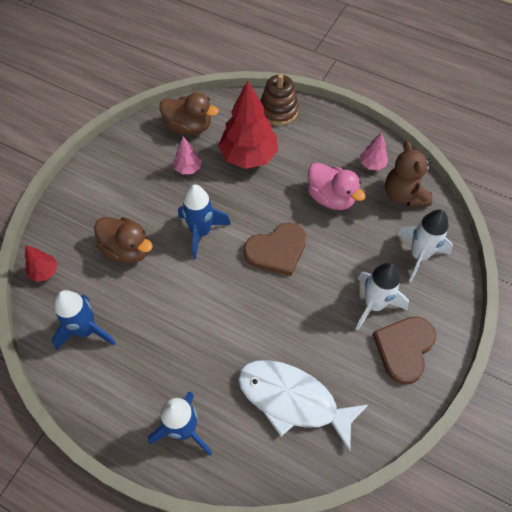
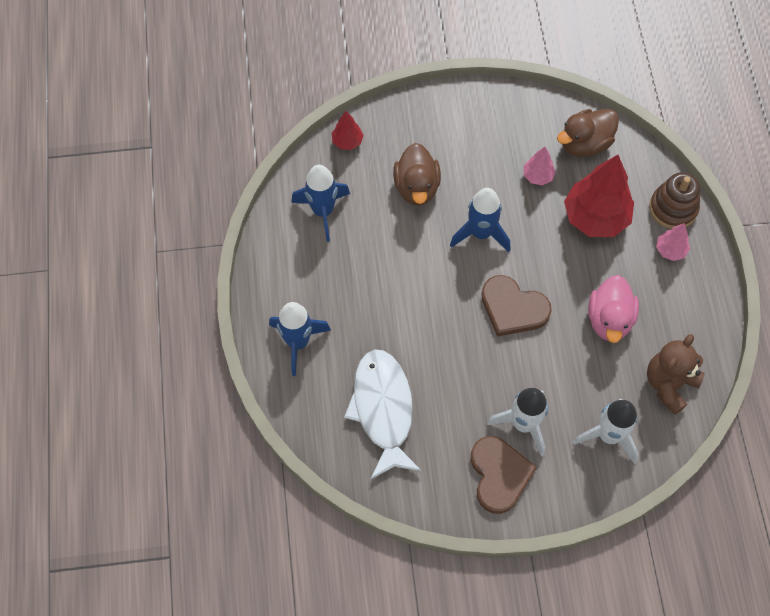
camera: 55 degrees right, 5 degrees up
brown duck [159,92,219,135] -> brown duck turned 75 degrees clockwise [557,109,619,157]
pink tree [360,132,388,170] -> pink tree moved to [656,223,690,261]
brown heart [373,317,436,385] -> brown heart turned 90 degrees clockwise [470,436,537,514]

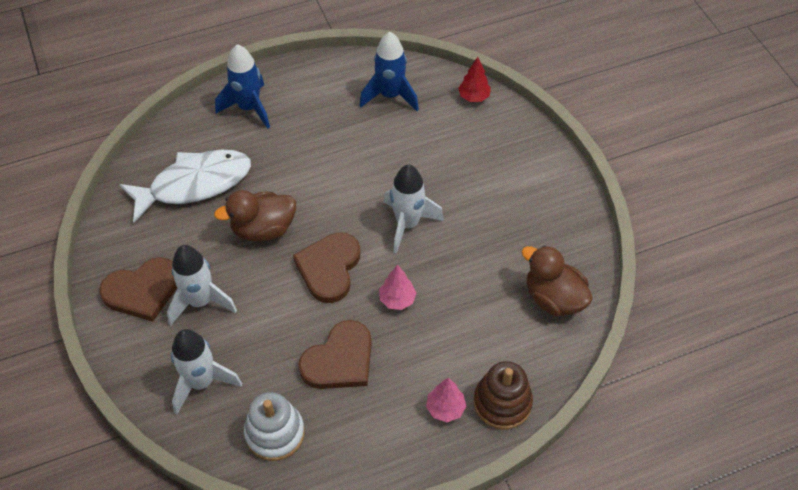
camera: 75 degrees right, 10 degrees down
brown duck [393,143,441,206] -> brown duck moved to [214,190,296,241]
blue rocket [450,188,510,252] -> white rocket [384,165,444,254]
pink tree [524,147,556,185] -> pink tree moved to [379,265,416,310]
red tree [564,155,634,237] -> none
pink duck [588,275,639,343] -> brown heart [298,320,372,389]
brown teddy bear [647,334,705,415] -> white stacking toy [244,392,305,461]

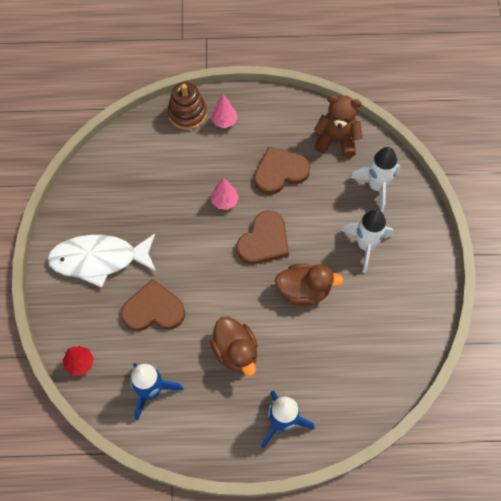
camera: 160 degrees left, 10 degrees up
brown heart [99,257,177,322] -> brown heart moved to [121,279,185,331]
white fish [119,150,251,223] -> white fish moved to [47,234,156,288]
white stacking toy [244,392,305,461] -> brown teddy bear [314,95,362,158]
white rocket [384,165,444,254] -> none
brown duck [521,245,593,316] -> brown duck moved to [210,316,258,376]

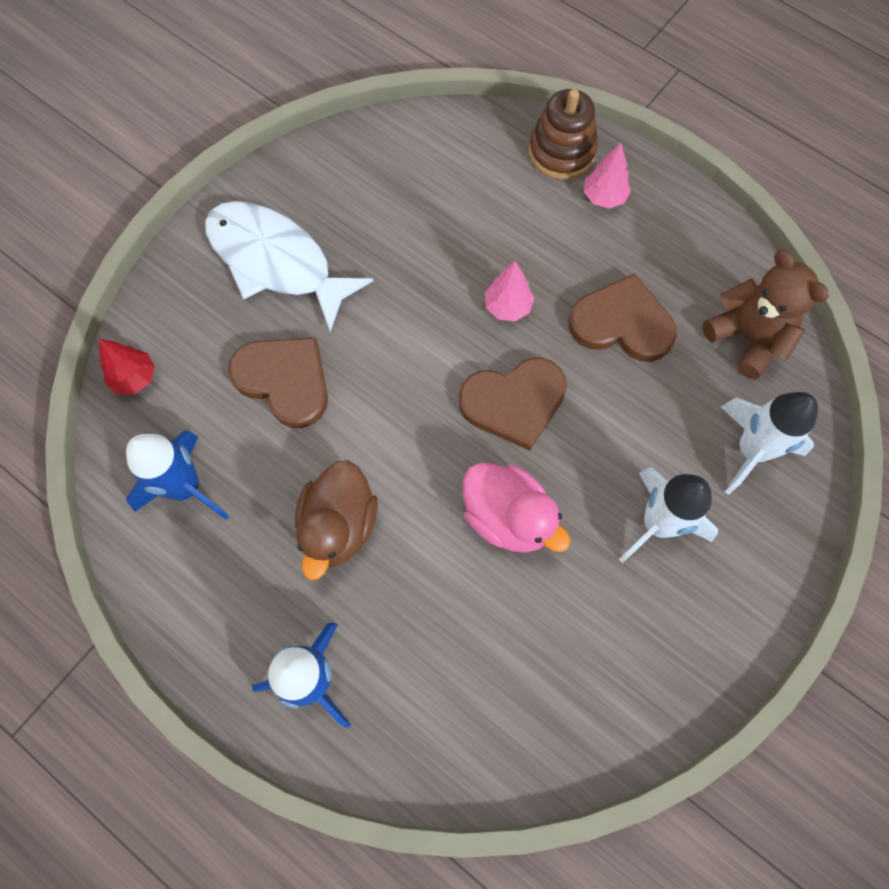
camera: 40 degrees right, 5 degrees up
brown duck [275,264,344,306] -> pink duck [463,463,570,553]

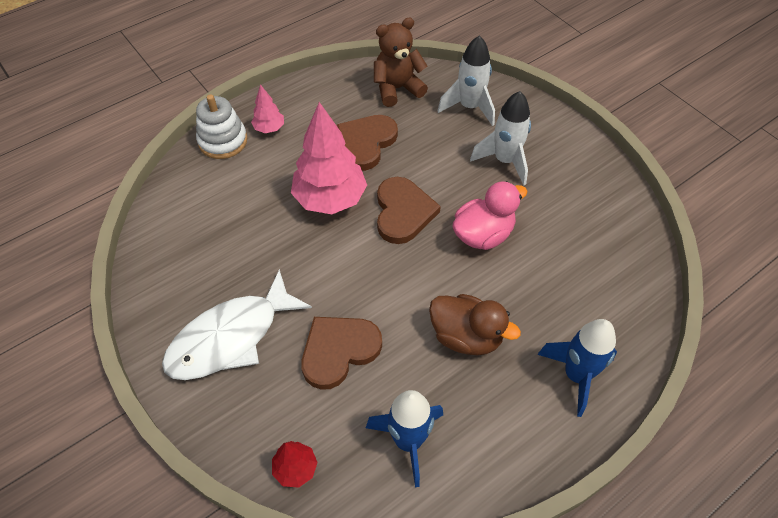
camera: 75 degrees left, 15 degrees down
pink tree [485,261,534,321] -> pink tree [291,102,367,214], size x2.10
brown stacking toy [529,89,598,179] -> white stacking toy [196,94,247,159]

